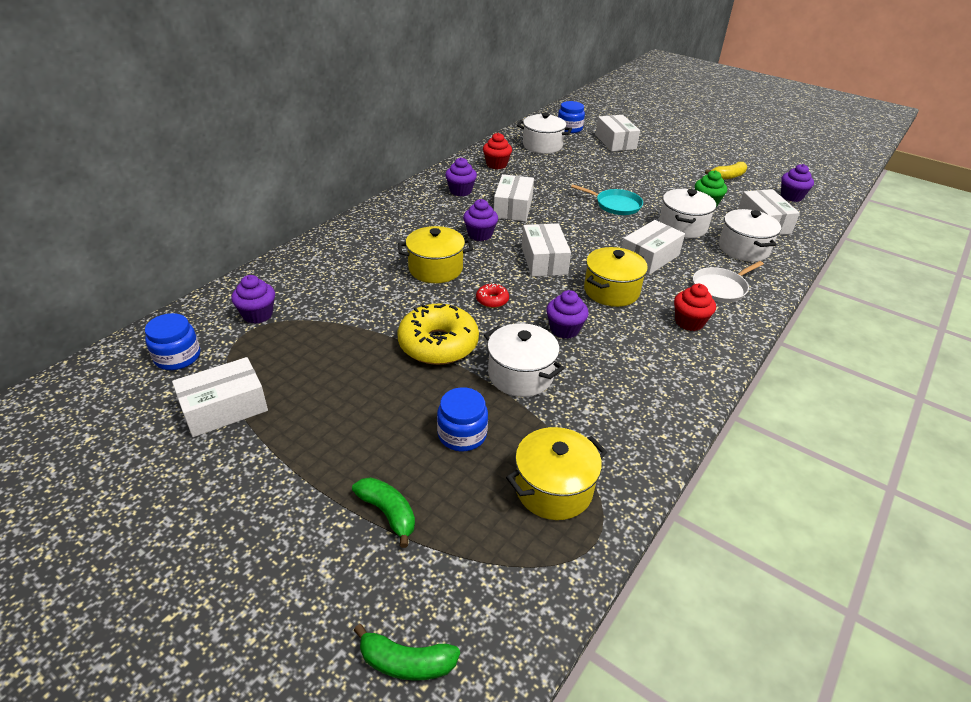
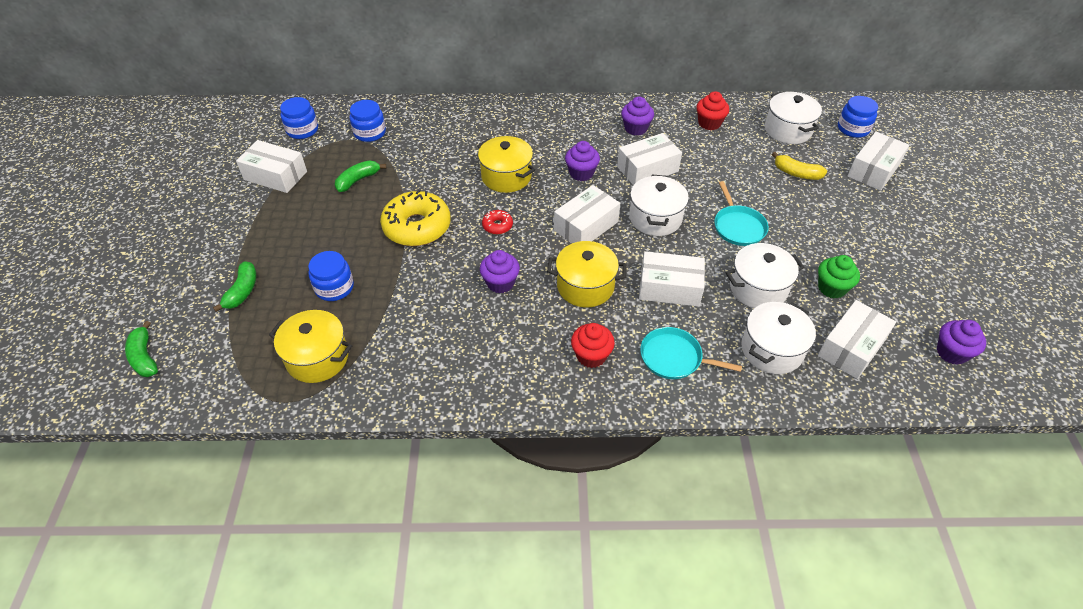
camera: 55 degrees right, 10 degrees up
purple cupcake [231,275,275,324] -> blue jar [350,100,386,142]
white pot [484,323,564,397] -> white pot moved to [629,174,689,236]
white pan [693,261,764,303] -> turquoise pan [640,327,742,379]
yellow banana [705,162,747,180] -> yellow banana moved to [772,152,827,180]
none -> green banana [335,160,386,192]

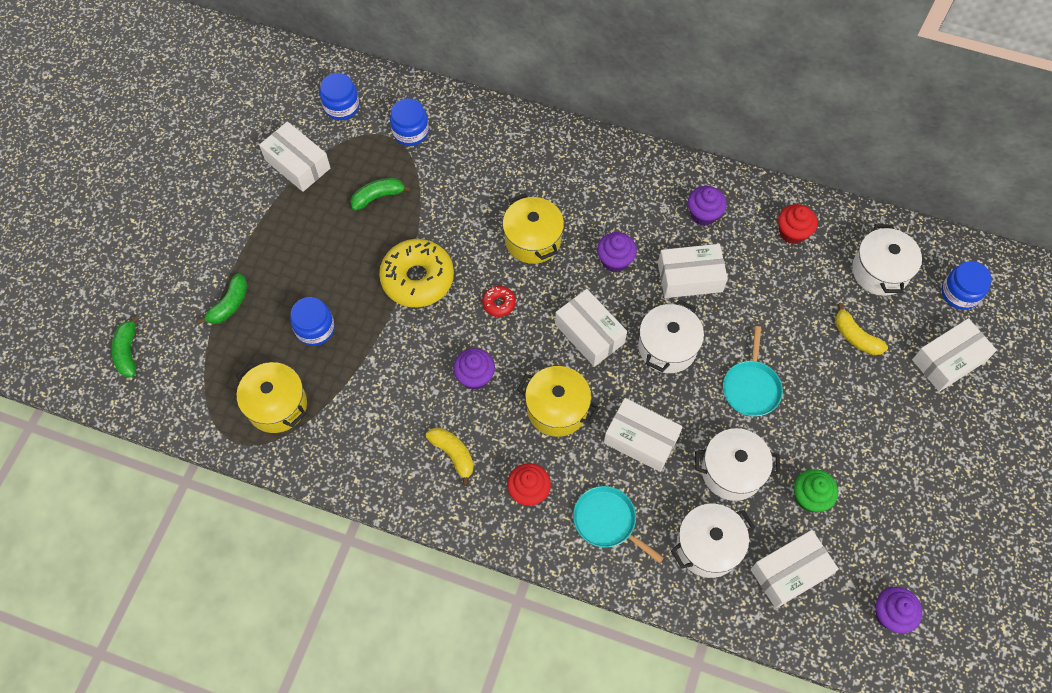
camera: 20 degrees right, 15 degrees up
white box [554,185,620,243] -> white box turned 75 degrees clockwise [555,289,627,367]
none -> yellow banana [426,428,474,486]

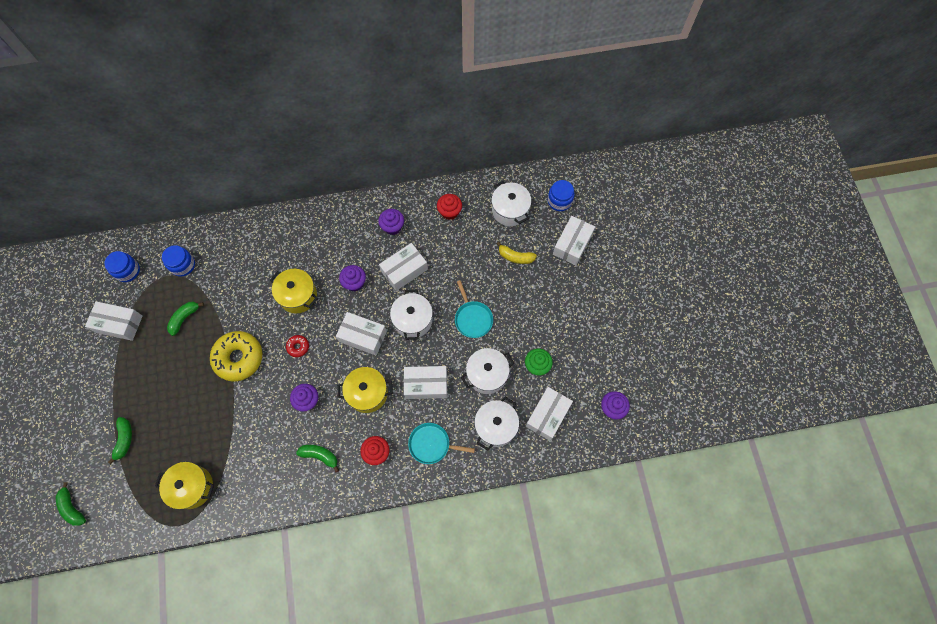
camera: 30 degrees left, 5 degrees up
blue jar [290,297,335,346] -> none
yellow banana [426,428,474,486] -> green banana [296,445,339,472]

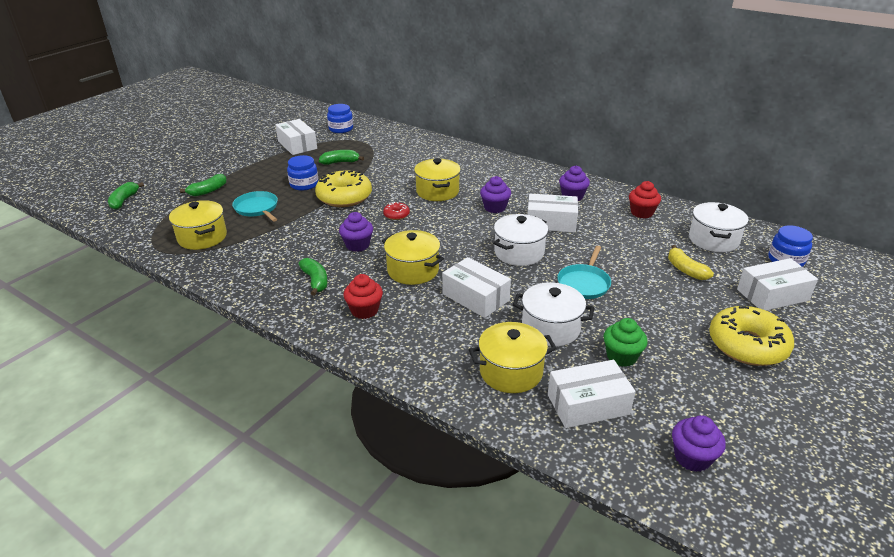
camera: 45 degrees right, 35 degrees down
blue jar [162,245,195,277] -> blue jar moved to [287,155,319,191]
white box [336,312,387,356] -> none
turquoise pan [408,423,475,464] -> turquoise pan moved to [232,191,278,222]
white pot [474,397,519,450] -> yellow pot [469,322,557,393]
none -> yellow donut [709,306,794,366]

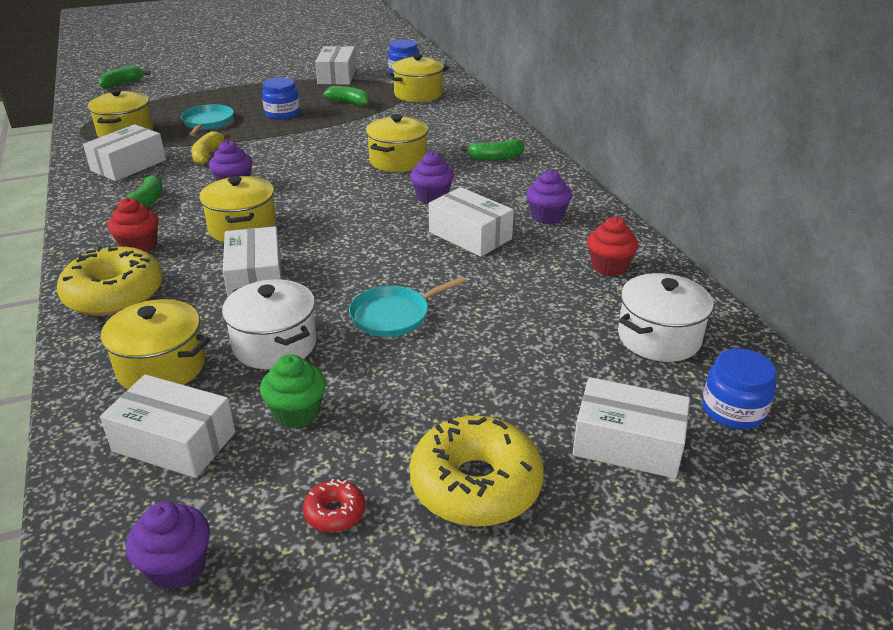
camera: 35 degrees right, 0 degrees up
green banana [180,174,227,196] -> green banana moved to [461,139,525,161]
yellow donut [315,170,372,207] -> yellow donut moved to [57,246,163,316]
red donut [383,202,410,220] -> red donut moved to [303,479,365,533]
white pot [493,214,548,266] -> none
yellow banana [668,245,714,280] -> yellow banana moved to [191,131,230,165]
none -> white box [83,124,166,181]
none -> yellow pot [386,54,449,102]

